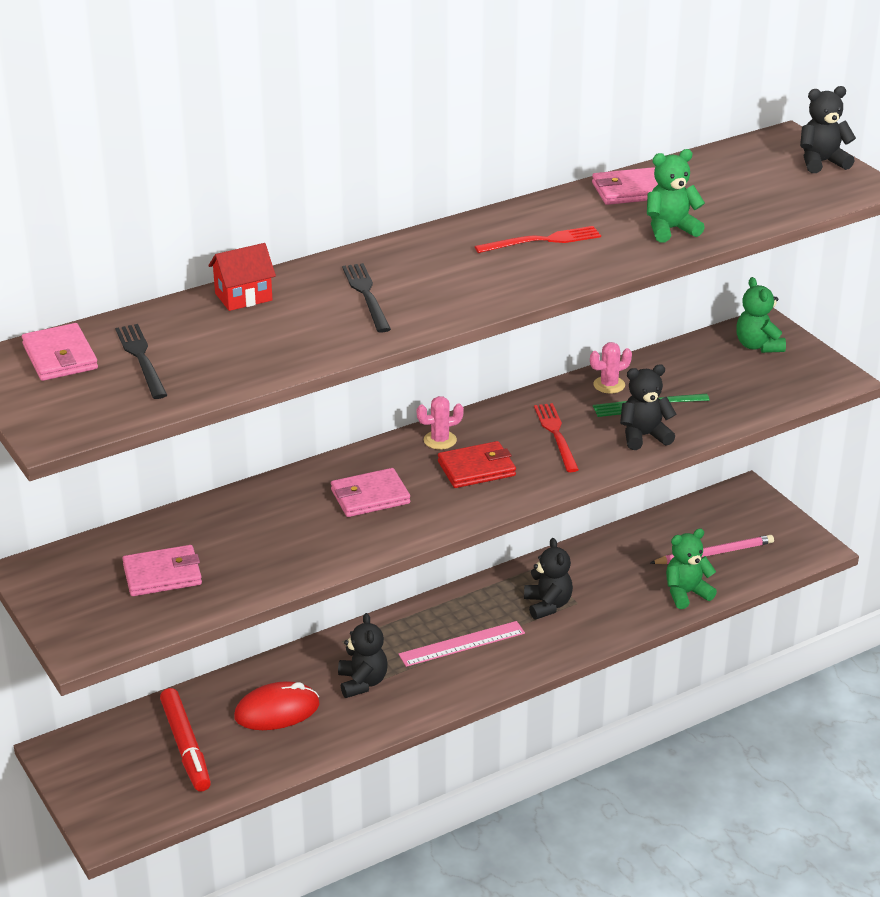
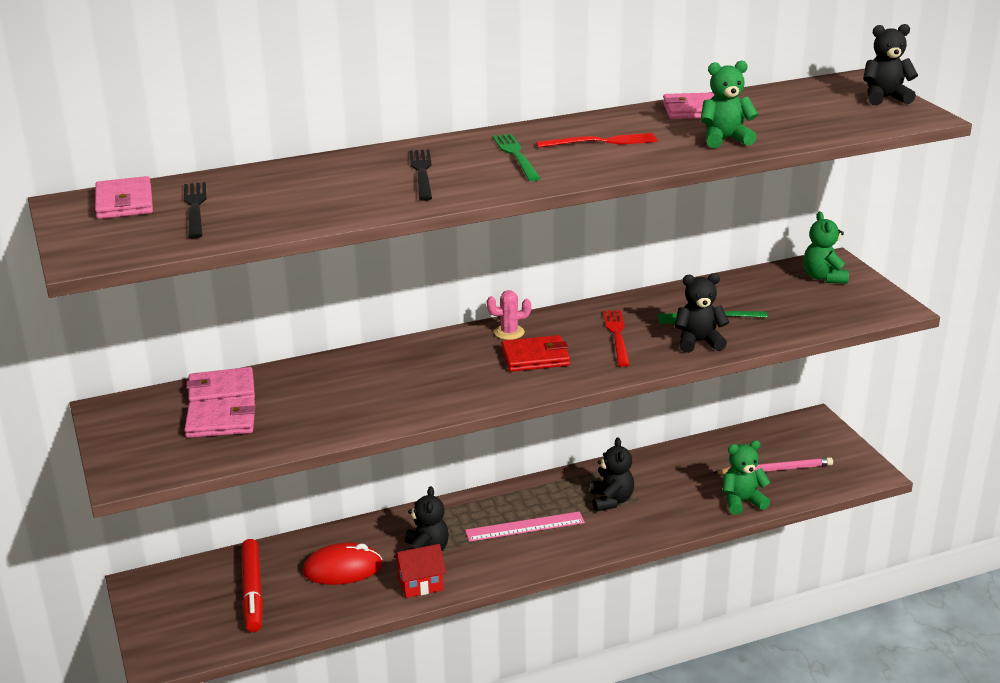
camera: 10 degrees right, 5 degrees down
red house [208,243,276,311] -> red house moved to [394,544,446,598]
pink wallet [331,468,410,517] -> pink wallet moved to [186,367,255,403]
pink cactus [590,342,632,393] -> none
none -> green fork [492,134,541,181]

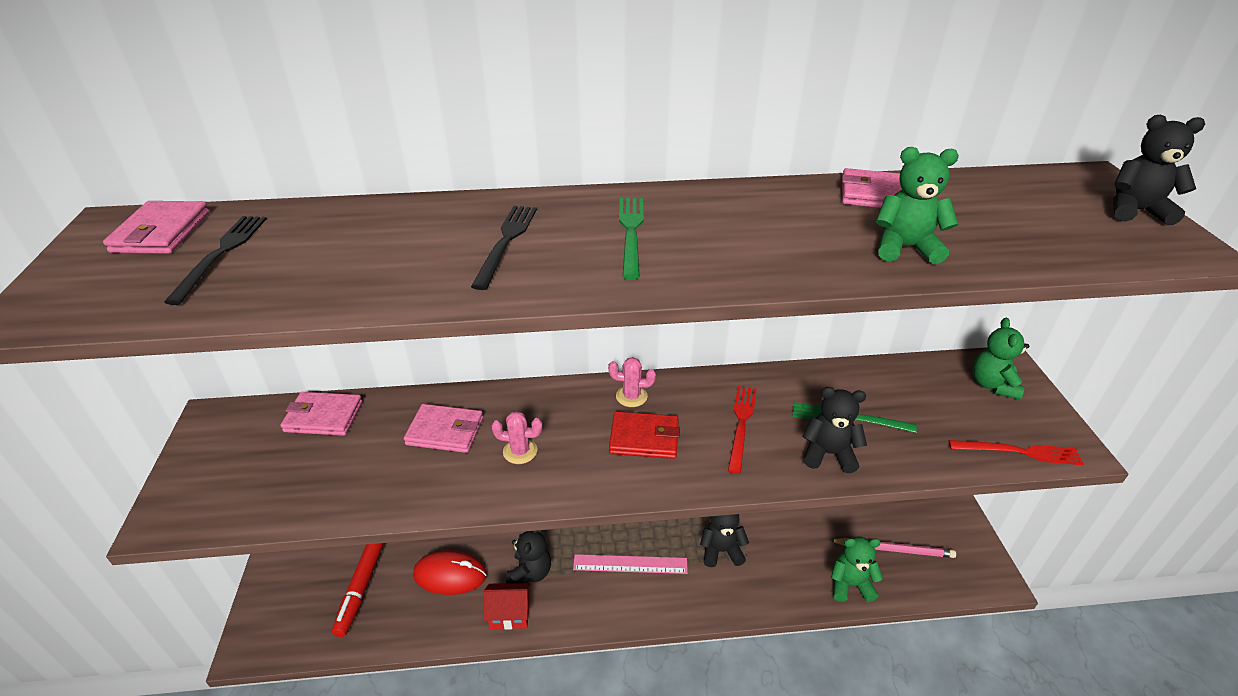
camera: 15 degrees right, 10 degrees up
pink wallet [184,398,255,438] -> pink wallet moved to [404,404,483,453]
red fork [536,133,658,148] -> red fork moved to [948,440,1084,465]
black teddy bear [590,437,634,512] -> black teddy bear turned 105 degrees counterclockwise [700,514,749,567]
none -> pink cactus [491,411,543,464]

